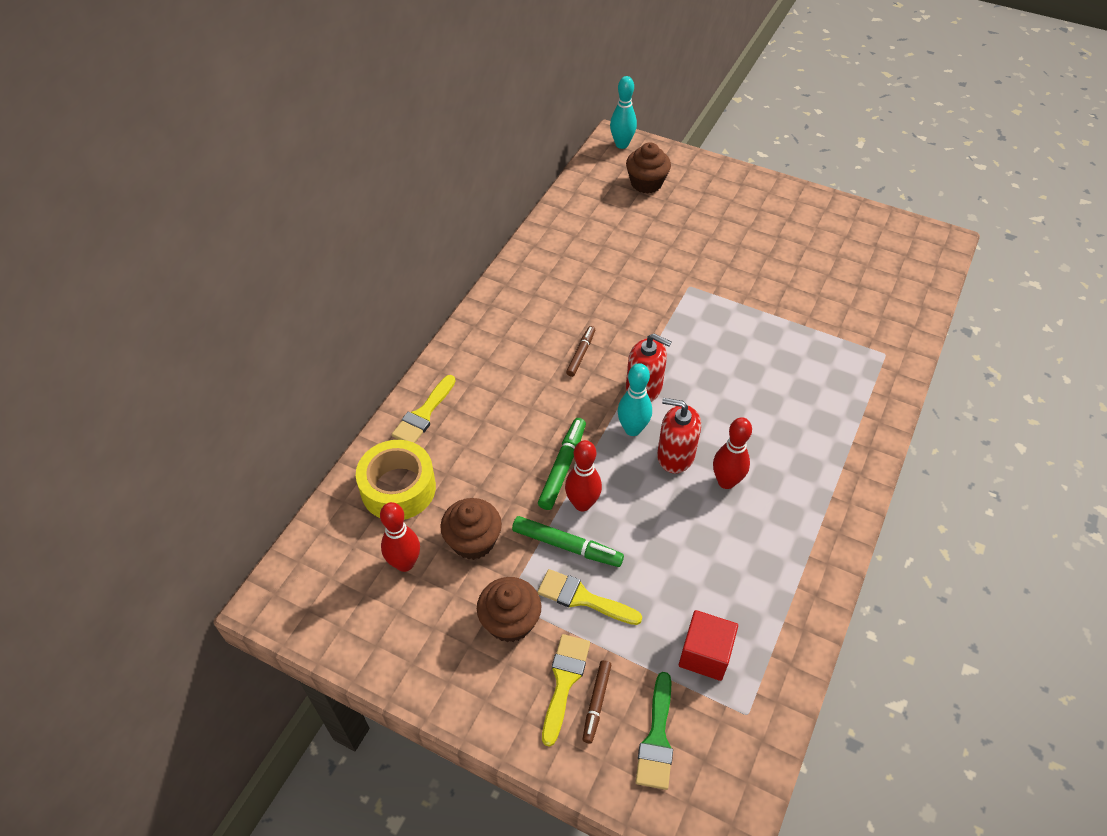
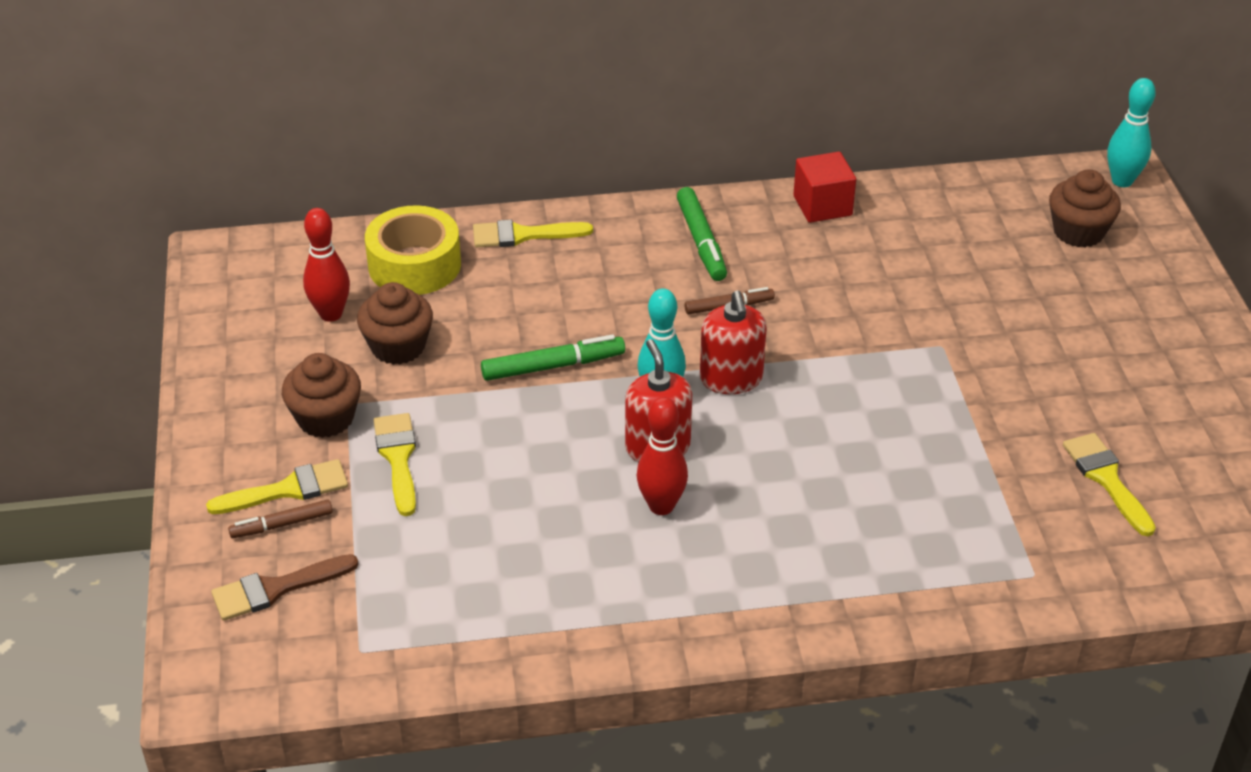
camera: 55 degrees right, 10 degrees down
green marker [512,516,624,567] -> green marker moved to [677,187,727,281]
red bowling pin [565,440,602,511] -> none
green brush [636,672,673,790] -> brown brush [211,554,358,621]
red cube [679,610,738,681] -> red cube moved to [793,152,856,223]
none -> yellow brush [1063,433,1156,536]

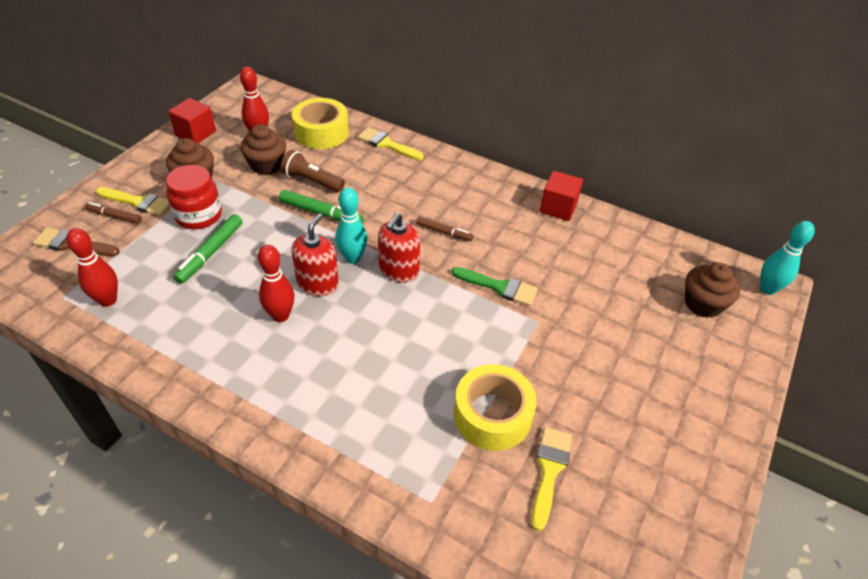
camera: 35 degrees right, 5 degrees up
yellow brush [373,413,416,516] -> red jar [166,165,222,229]
green marker [677,187,727,281] -> green marker moved to [173,214,242,284]
none -> red bowling pin [66,228,118,307]
none -> red cube [168,98,216,143]
none -> brown flashlight [281,150,345,192]
none -> green brush [451,267,538,306]
none -> yellow tape [454,364,537,451]

